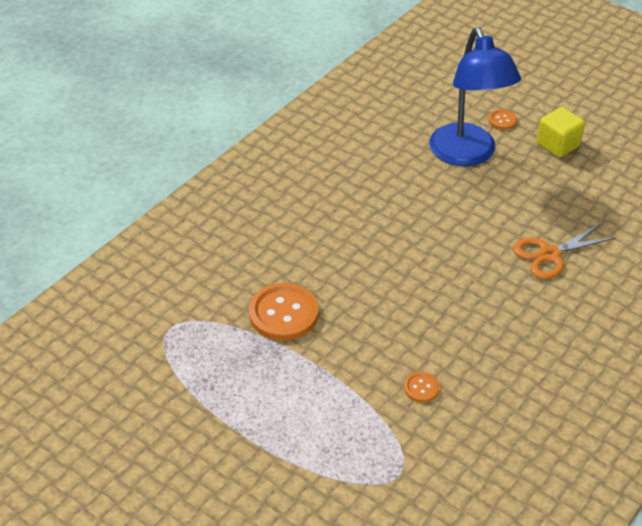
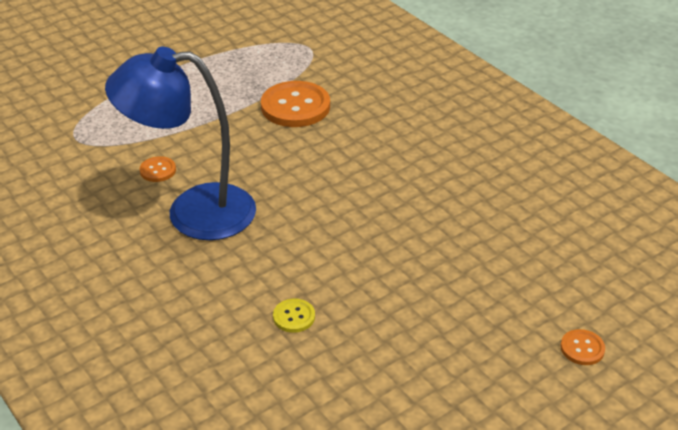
camera: 105 degrees right, 5 degrees down
blue lamp [429,27,521,166] -> blue lamp moved to [105,47,256,240]
orange scissors [513,223,616,279] -> yellow button [273,299,315,333]
yellow cube [537,107,585,158] -> none

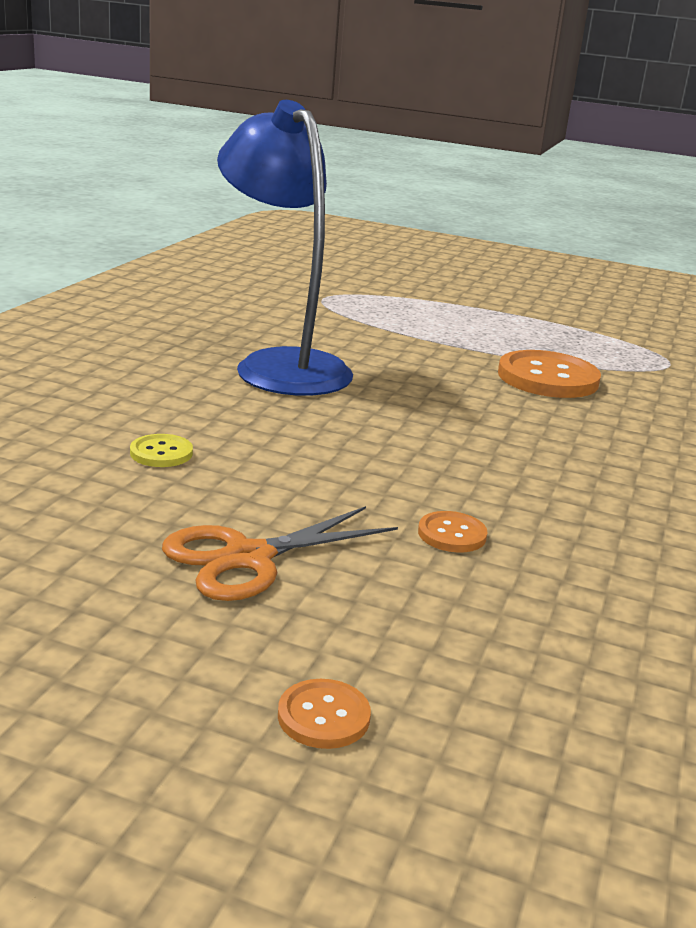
camera: 55 degrees right, 15 degrees down
orange button [140,156,176,182] -> orange button moved to [418,511,487,552]
none -> orange scissors [162,506,398,601]

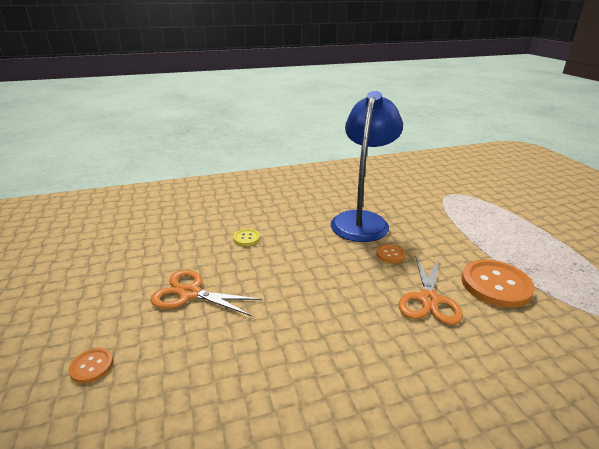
camera: 55 degrees right, 5 degrees up
orange button [418,511,487,552] -> orange button moved to [376,244,405,263]
none -> orange scissors [399,255,463,325]

